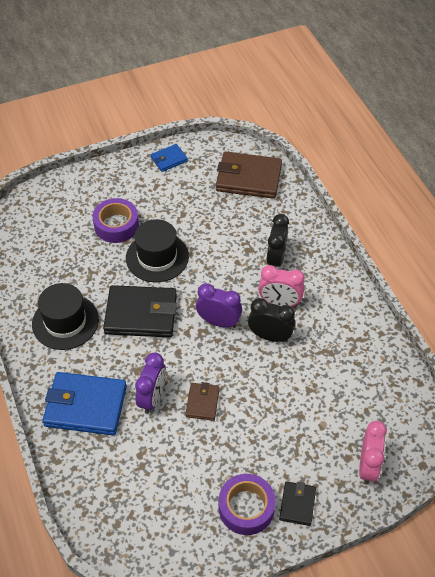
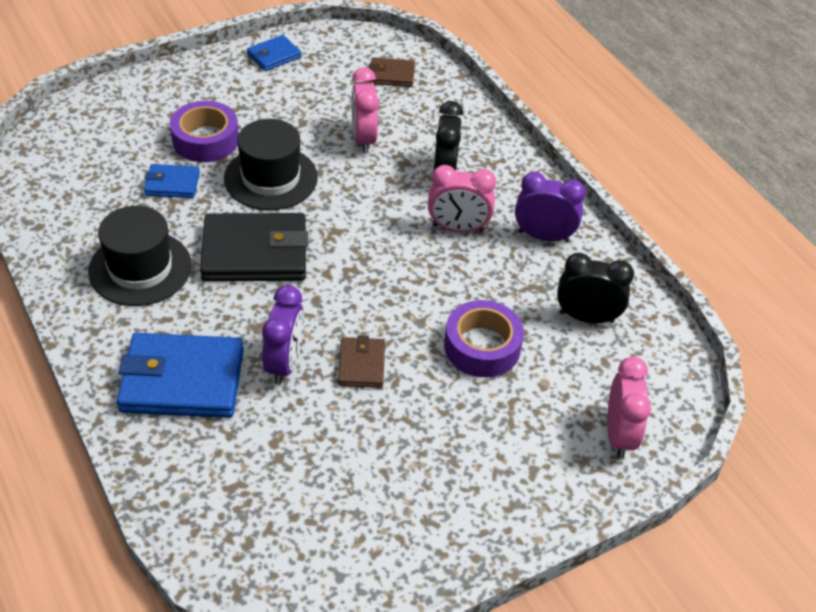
camera: 10 degrees left, 5 degrees down
purple clock [196,283,242,328] -> purple clock moved to [515,172,586,242]
brown wallet [216,152,282,199] -> brown wallet [369,57,415,87], size x0.51
purple tape [219,474,276,535] -> purple tape moved to [444,300,524,377]
black clock [248,298,295,342] -> black clock moved to [557,253,634,323]
black wallet [279,481,316,526] -> none
none -> blue wallet [144,164,200,198]
none -> pink clock [352,67,379,153]

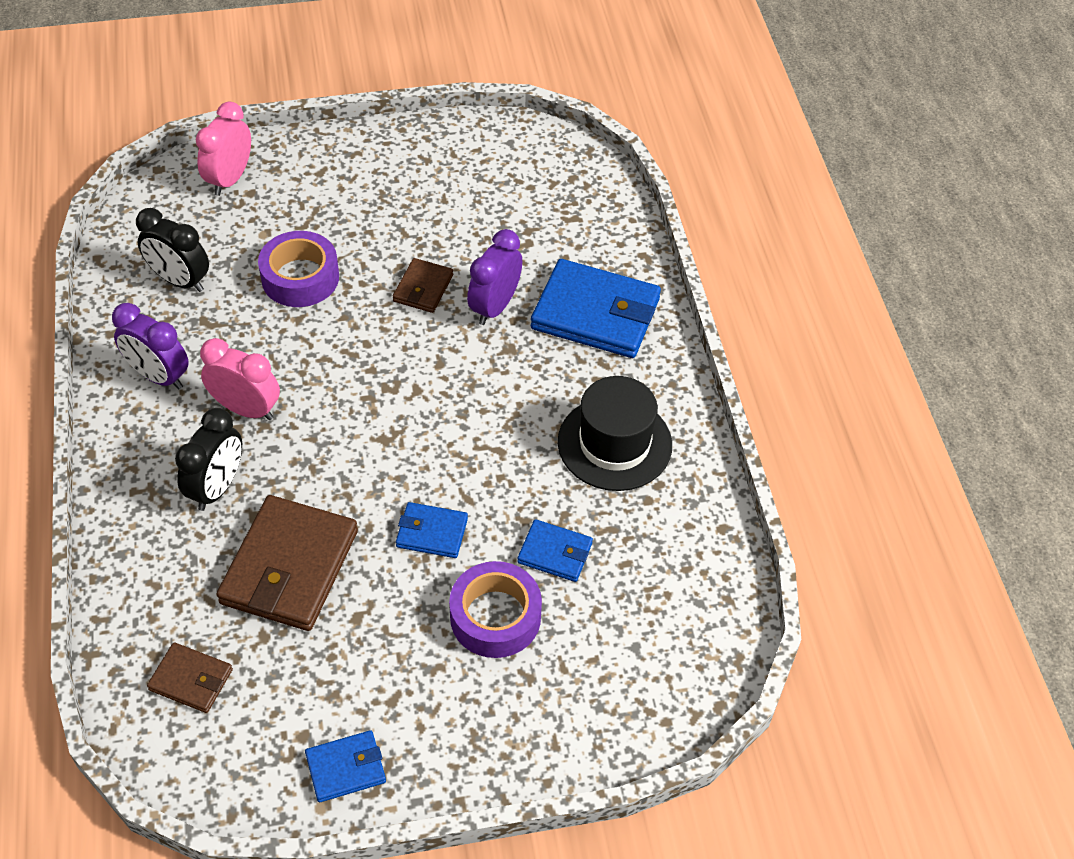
camera: 160 degrees left, 5 degrees up
black wallet [200,213,308,282] -> none
black hat [224,119,318,210] -> blue wallet [396,502,468,558]
pink clock [352,67,379,153] -> brown wallet [217,495,358,631]

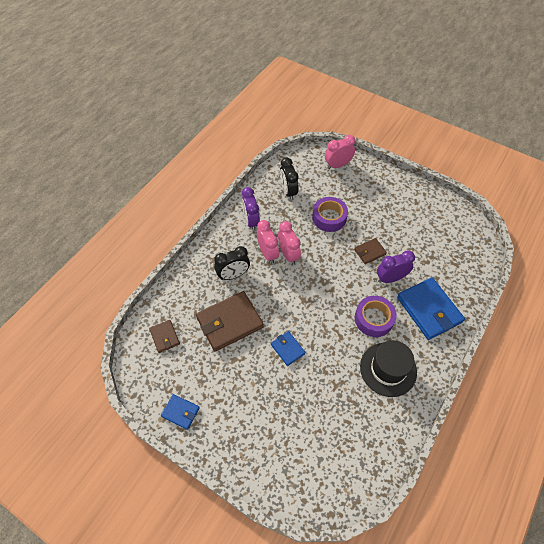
camera: 45 degrees right, 5 degrees up
purple tape [449,561,542,658] -> purple tape moved to [355,296,397,337]
blue wallet [517,519,593,582] -> none
none -> pink clock [278,221,301,265]

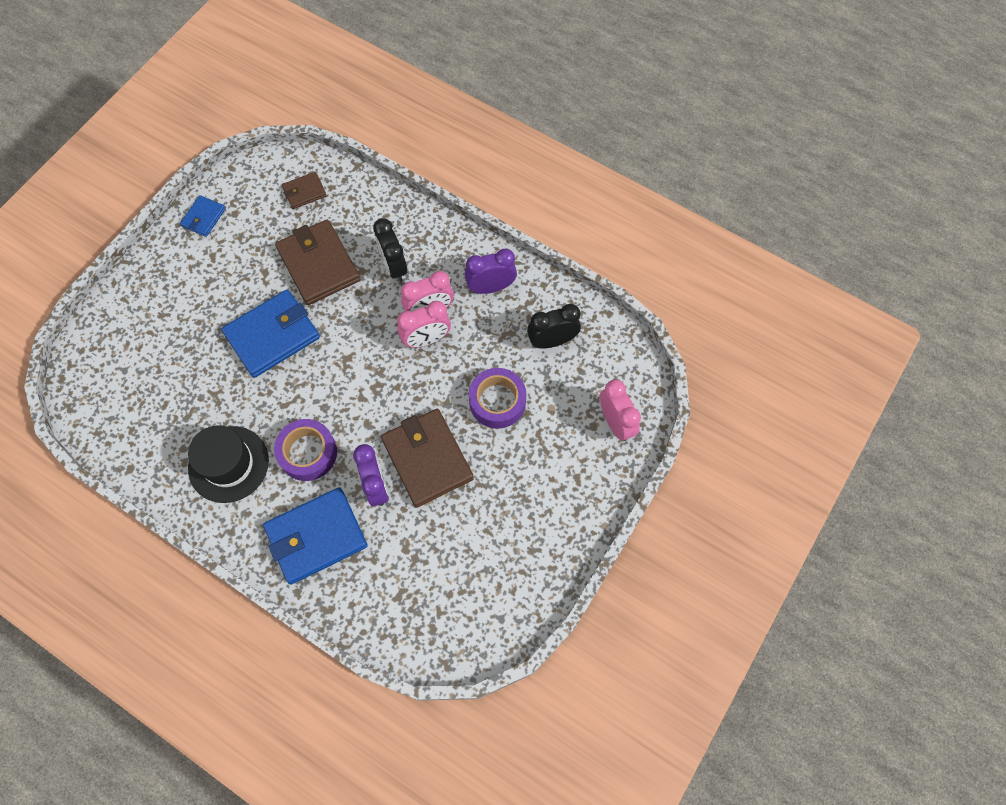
camera: 90 degrees right, 10 degrees up
blue wallet [271,331,306,366] -> blue wallet [221,290,320,378], size x1.96
brown wallet [354,238,387,264] -> brown wallet [381,409,474,508], size x1.96

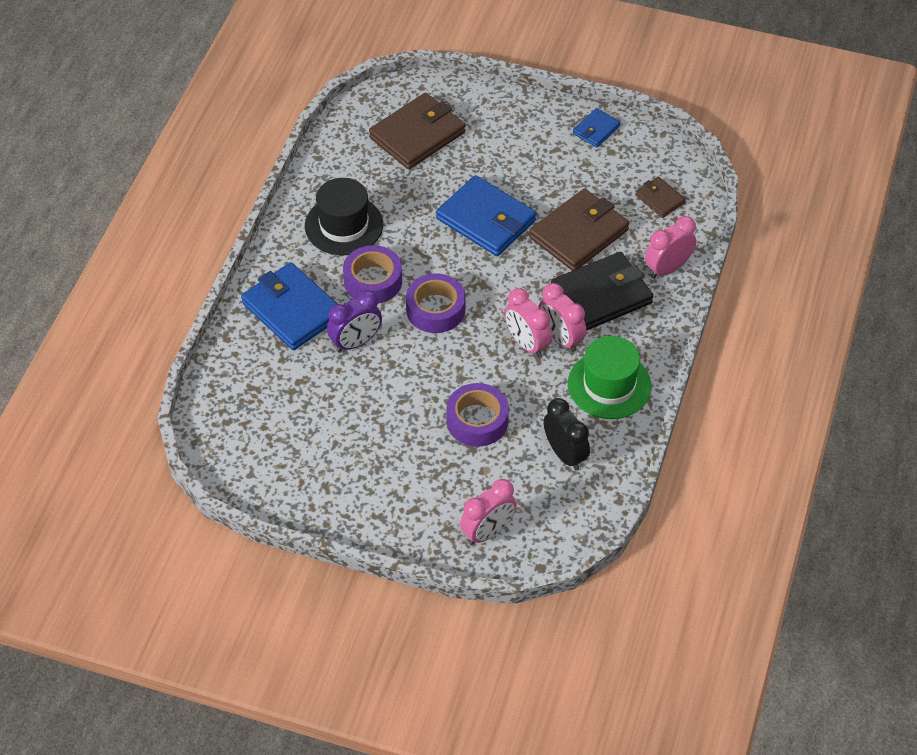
camera: 75 degrees right, 15 degrees down
blue wallet [180,195,226,237] -> blue wallet turned 60 degrees counterclockwise [573,108,621,148]
black clock [373,218,407,282] -> black wallet [551,252,653,331]
brown wallet [381,409,474,508] -> brown wallet moved to [369,93,465,169]
purple clock [465,249,517,294] -> green hat [568,336,652,419]
none -> purple tape [406,273,465,333]
none -> pink clock [645,216,697,279]

